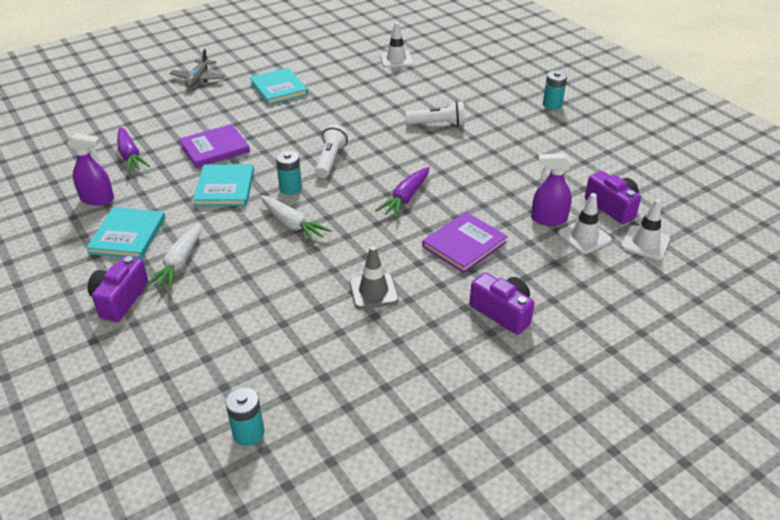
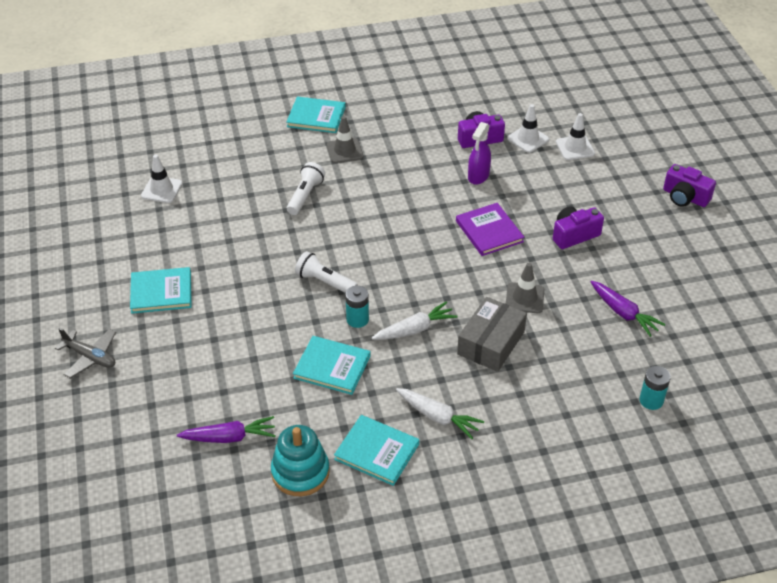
camera: 70 degrees left, 5 degrees up
purple spray bottle [67,133,114,206] -> turquoise stacking toy [271,425,330,496]
purple camera [88,256,149,322] -> purple camera moved to [663,164,716,207]
purple book [179,124,250,168] -> none
purple carrot [375,167,430,218] -> purple carrot moved to [591,281,665,337]
turquoise battery [543,71,567,110] -> turquoise book [286,96,346,133]
white traffic cone [558,193,612,254] -> white traffic cone moved to [556,113,595,160]
none -> grey traffic cone [327,116,363,163]
none -> grey box [457,297,527,372]

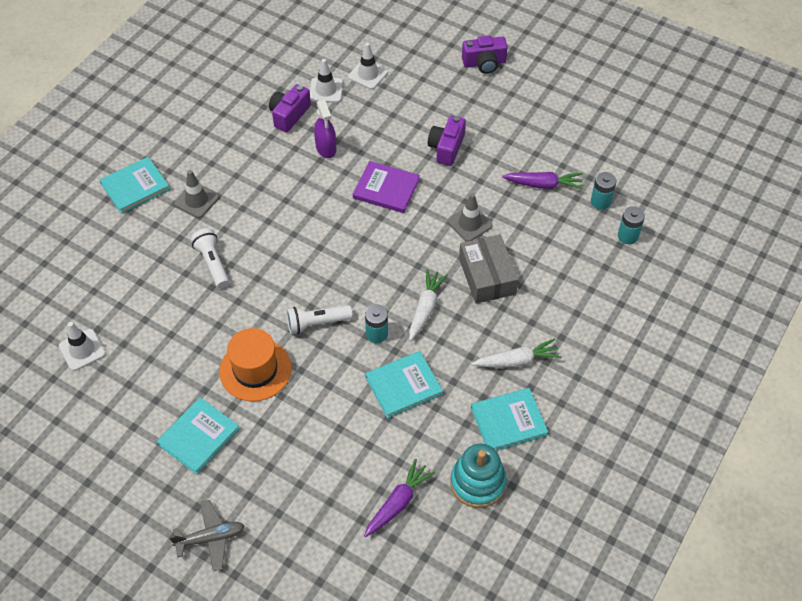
camera: 45 degrees left, 10 degrees up
none -> orange hat [219,328,291,401]
none -> turquoise battery [591,172,617,210]

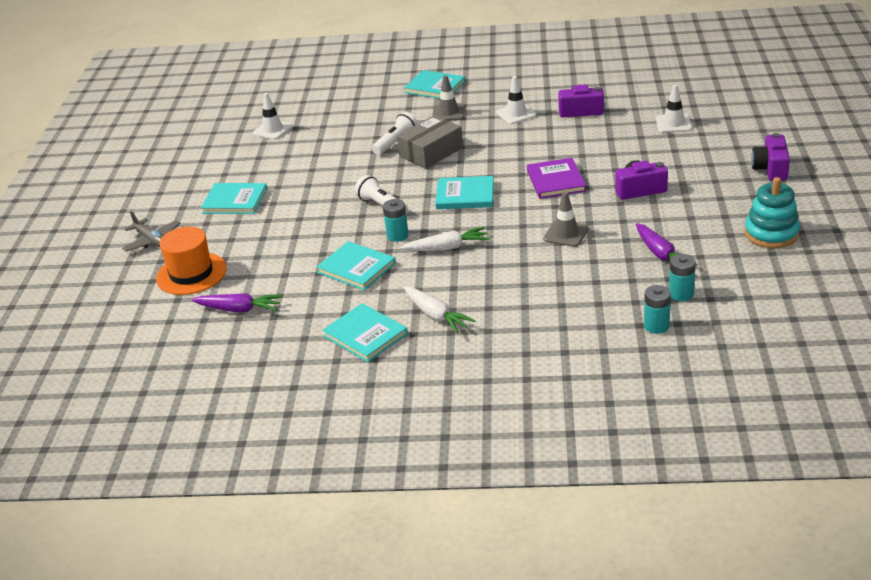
camera: 65 degrees right, 20 degrees down
orange hat [219,328,291,401] -> orange hat moved to [156,226,227,295]
white traffic cone [310,59,343,103] -> white traffic cone moved to [497,76,537,124]
purple spray bottle [314,100,336,158] -> none
turquoise stacking toy [451,444,507,508] -> turquoise stacking toy moved to [744,177,800,248]
grey box [459,234,519,304] -> grey box moved to [397,115,463,169]
purple camera [462,35,508,74] -> purple camera turned 45 degrees clockwise [751,133,790,181]
none -> turquoise book [435,176,494,209]

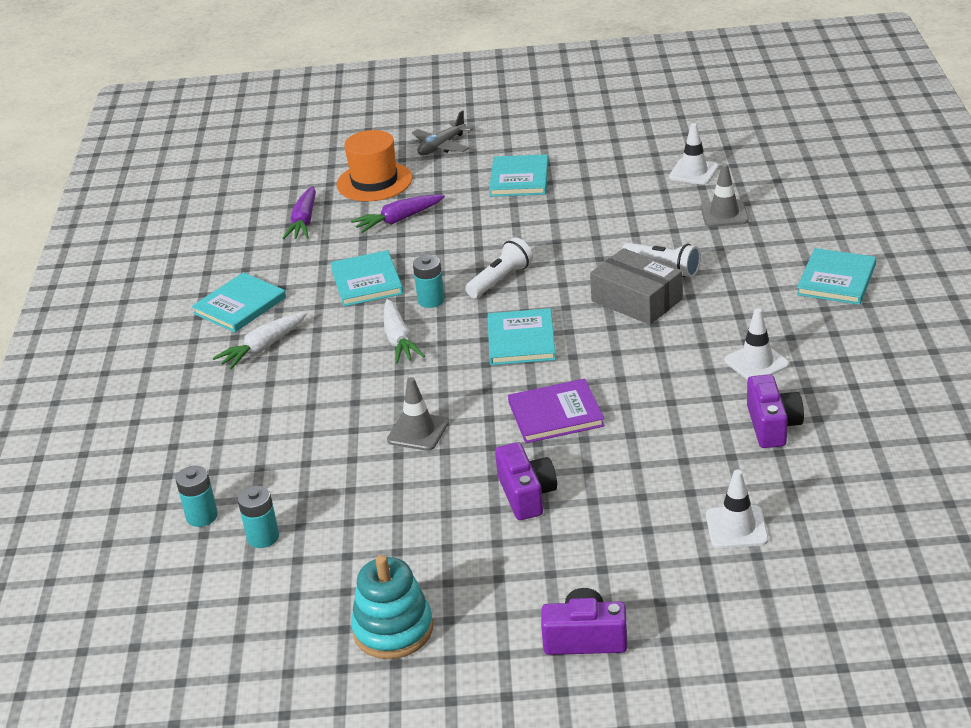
camera: 85 degrees right, 0 degrees up
turquoise book [316,241,396,290] -> turquoise book turned 45 degrees counterclockwise [330,250,403,307]
grey traffic cone [433,75,465,121] -> grey traffic cone moved to [701,164,749,227]
purple carrot [636,223,697,266] -> purple carrot moved to [351,194,445,233]

